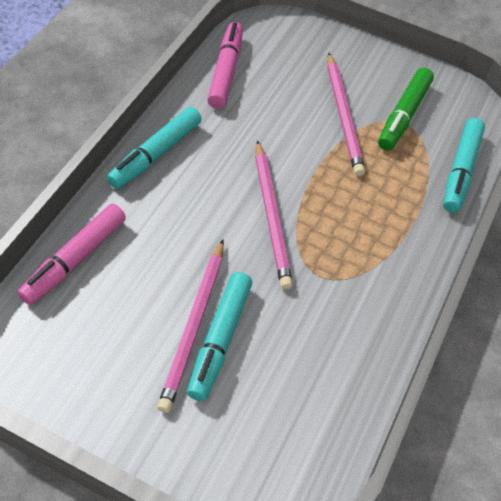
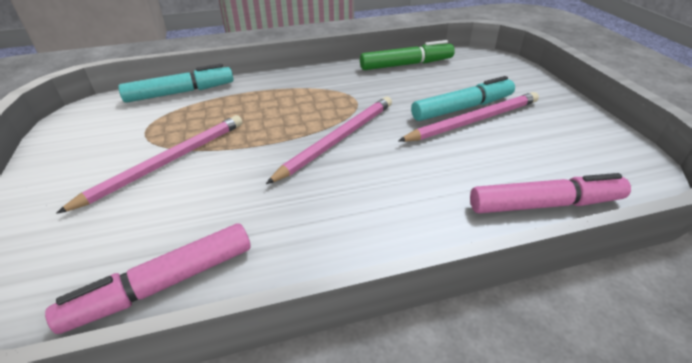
camera: 125 degrees left, 15 degrees down
turquoise marker [107,107,202,189] -> none
green marker [378,68,434,150] -> green marker moved to [360,40,455,70]

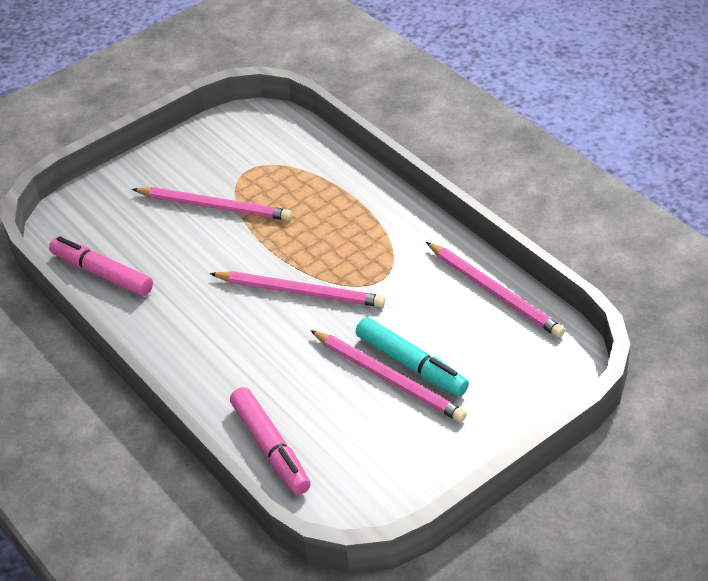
camera: 70 degrees right, 5 degrees up
turquoise marker [118,64,234,103] -> none
green marker [360,40,455,70] -> pink pencil [426,242,565,338]

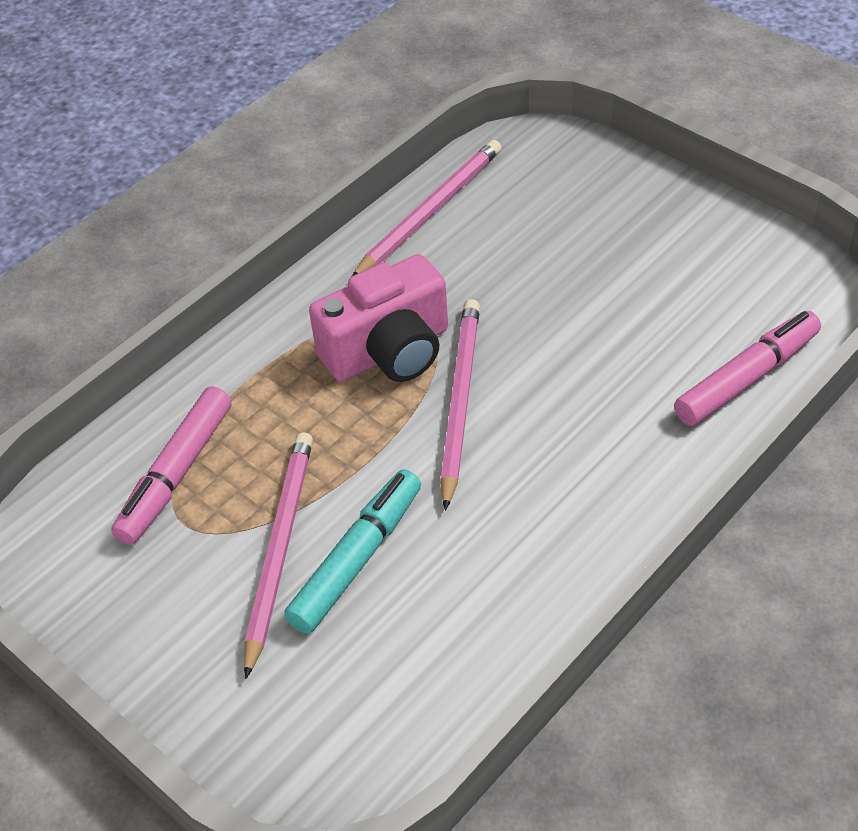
camera: 100 degrees left, 5 degrees up
pink marker [49,236,153,296] -> pink marker moved to [111,386,232,545]
pink pencil [310,330,467,422] -> none
turquoise marker [356,317,469,397] -> turquoise marker moved to [284,469,421,634]
none -> pink camera [309,254,448,382]

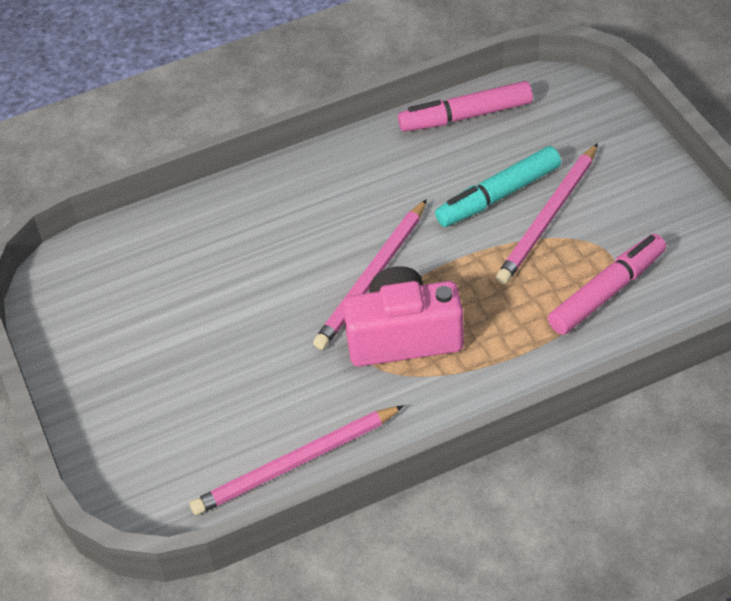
camera: 155 degrees left, 0 degrees up
pink marker [674,311,821,426] -> pink marker moved to [398,81,533,132]

